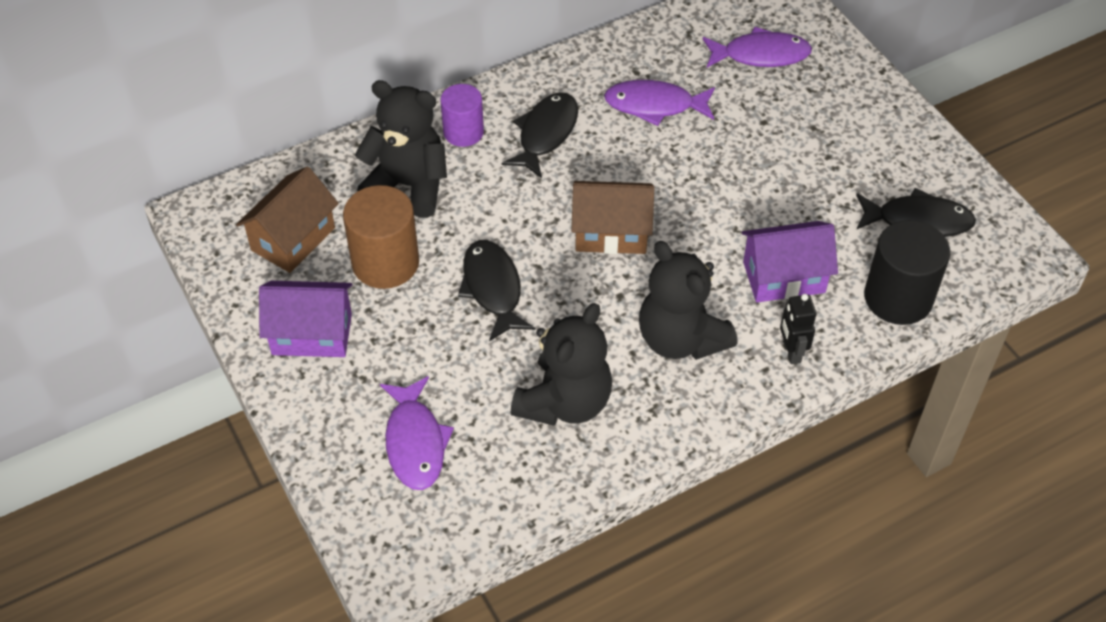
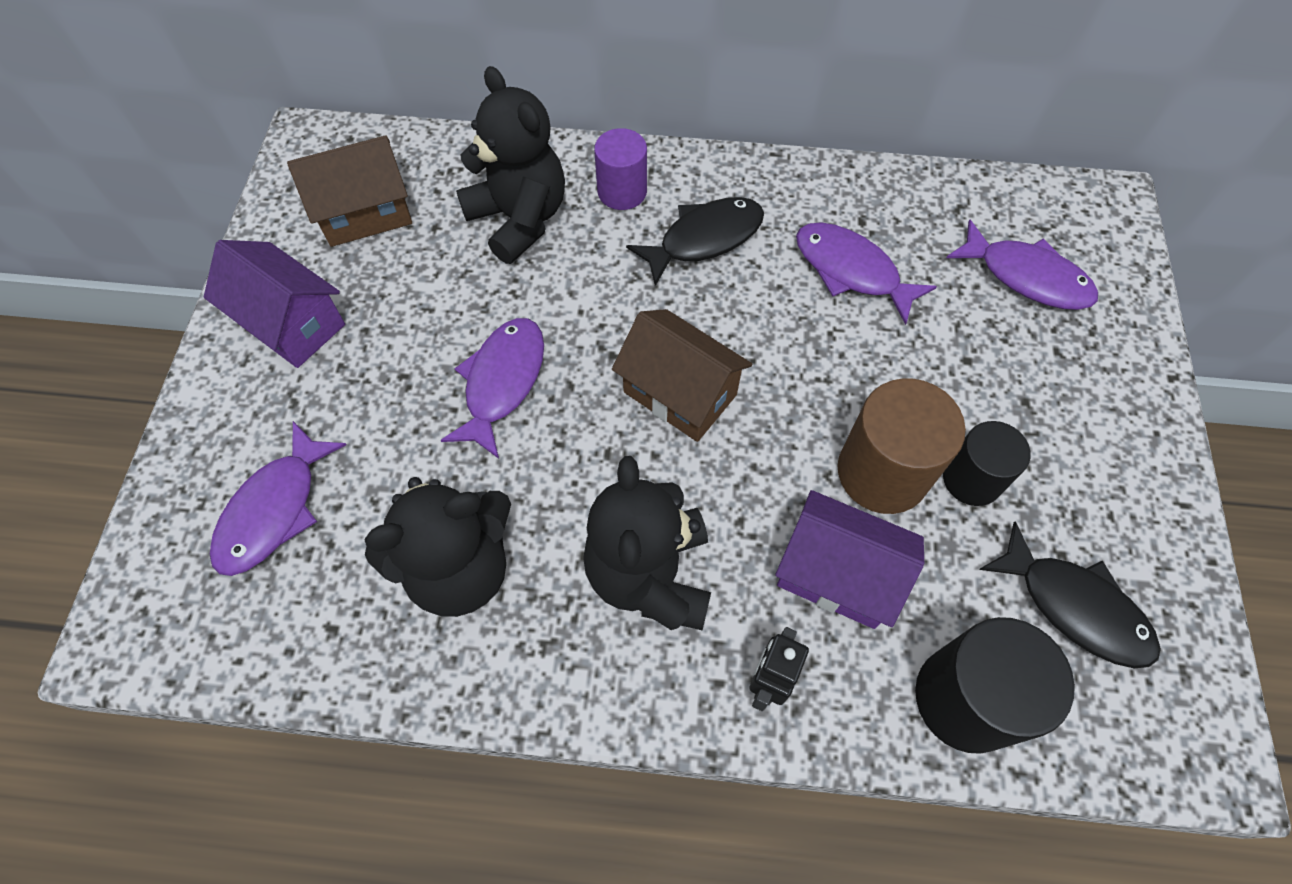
camera: 35 degrees right, 10 degrees up
brown cylinder [343,185,419,289] -> brown cylinder moved to [837,378,966,514]
black fish [458,240,535,341] -> purple fish [440,318,544,459]
none -> black cylinder [943,421,1030,506]

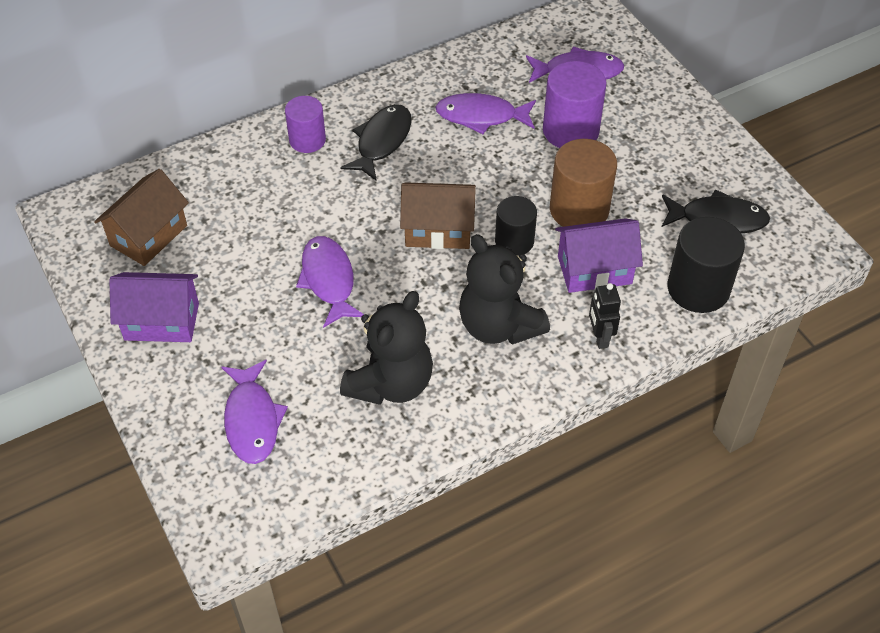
camera: 35 degrees left, 10 degrees down
black teddy bear [456,66,565,264] -> none
black cylinder [943,421,1030,506] -> black cylinder moved to [495,196,537,256]
none -> purple cylinder [543,61,607,148]

